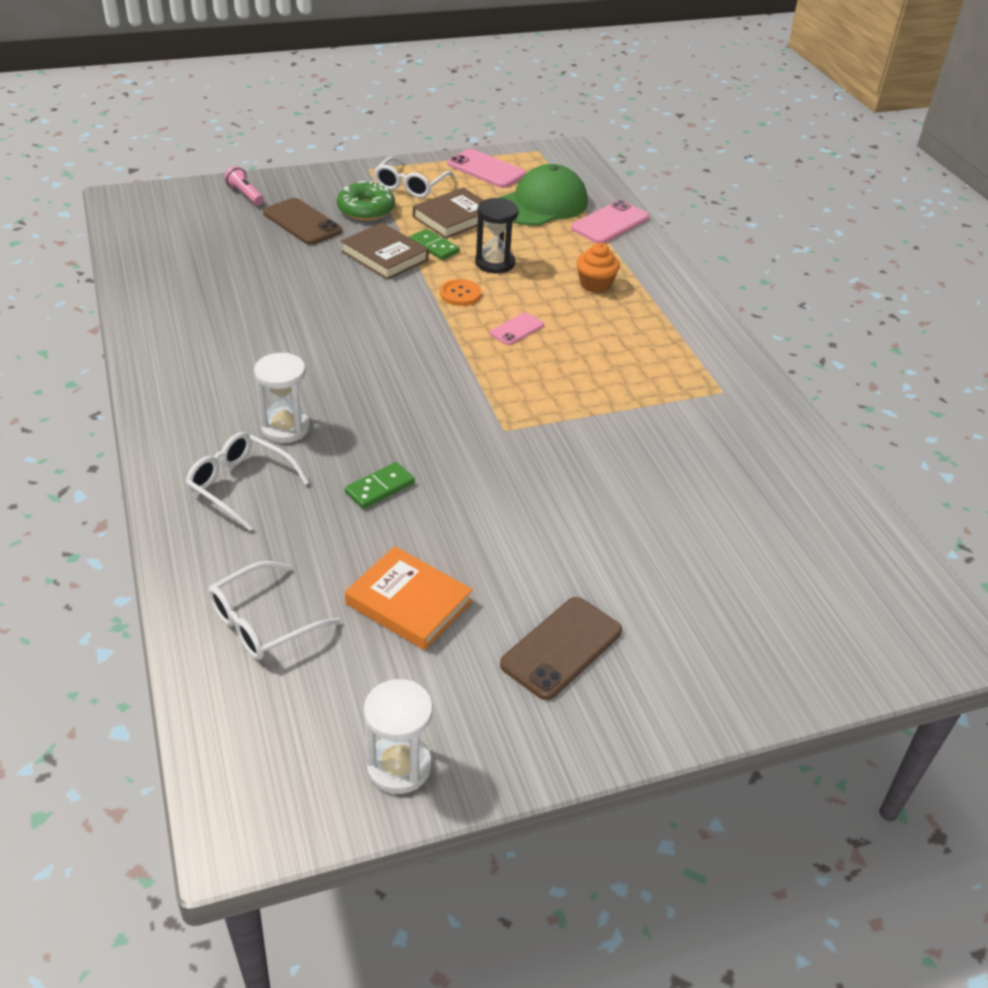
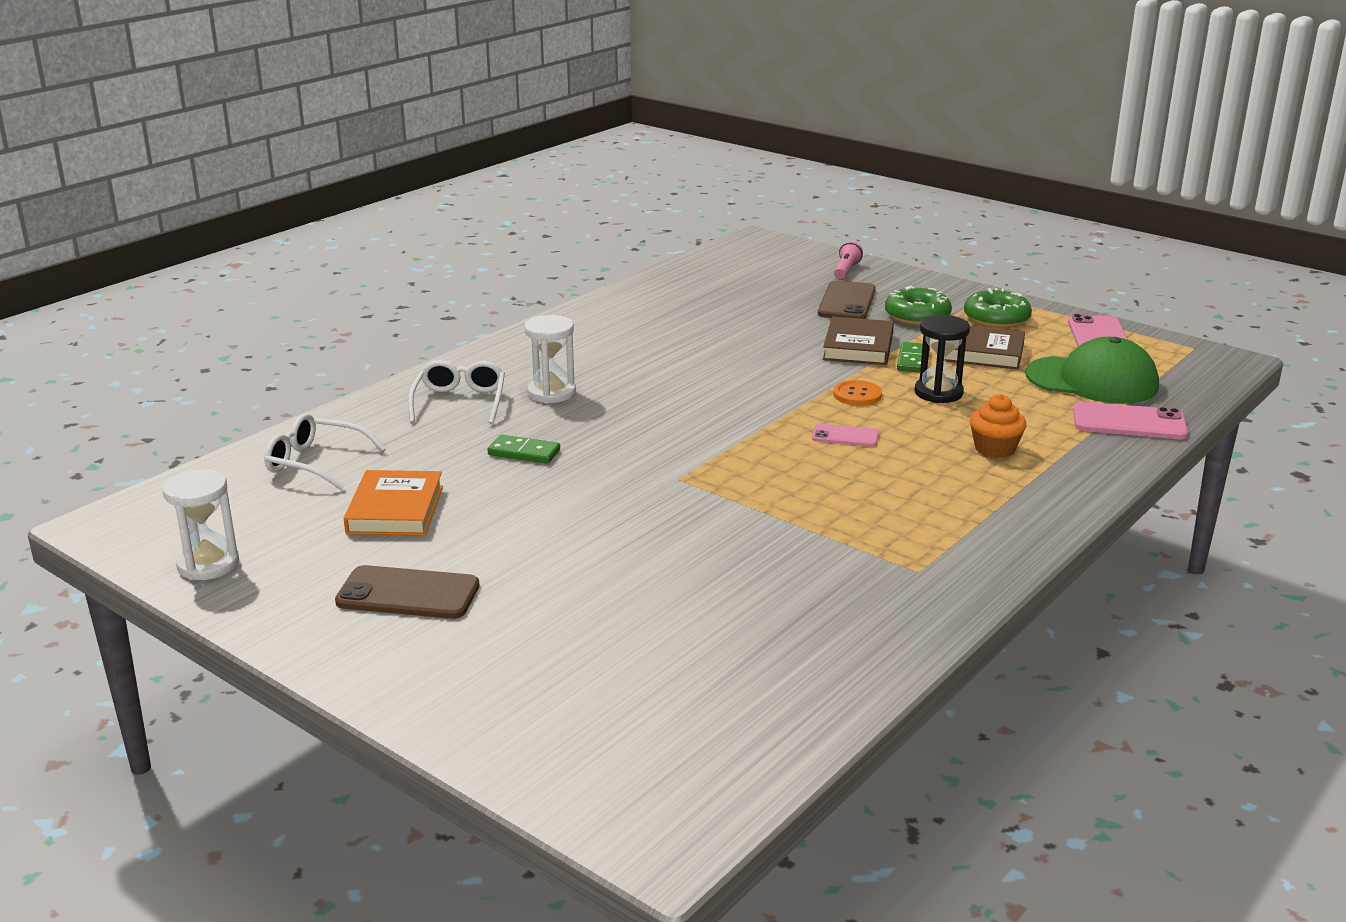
camera: 60 degrees right, 15 degrees down
white glasses [374,156,454,198] -> green donut [964,288,1032,328]

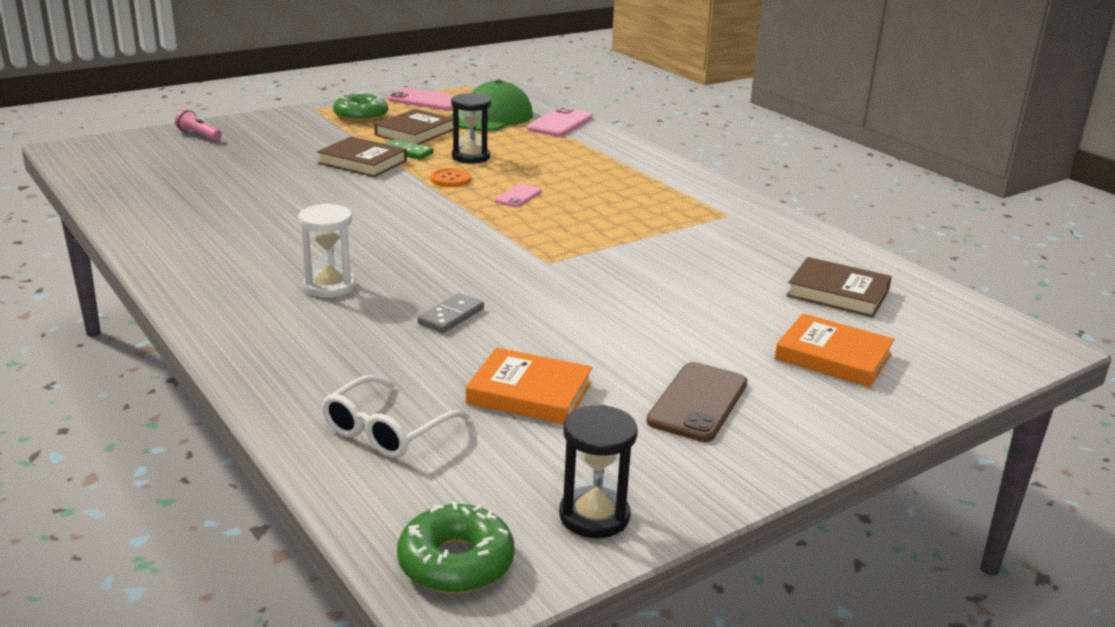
camera: 75 degrees left, 0 degrees up
white hourglass [162,469,239,580] -> black hourglass [559,405,638,538]
white glasses [408,360,505,424] -> none
green domino [487,435,560,464] -> grey domino [417,293,484,333]
brown phone [818,280,876,319] -> none
green donut [885,286,952,326] -> green donut moved to [397,502,515,594]
orange cupcake [970,394,1026,458] -> none
none -> orange book [774,313,895,387]
none -> brown book [786,257,892,317]

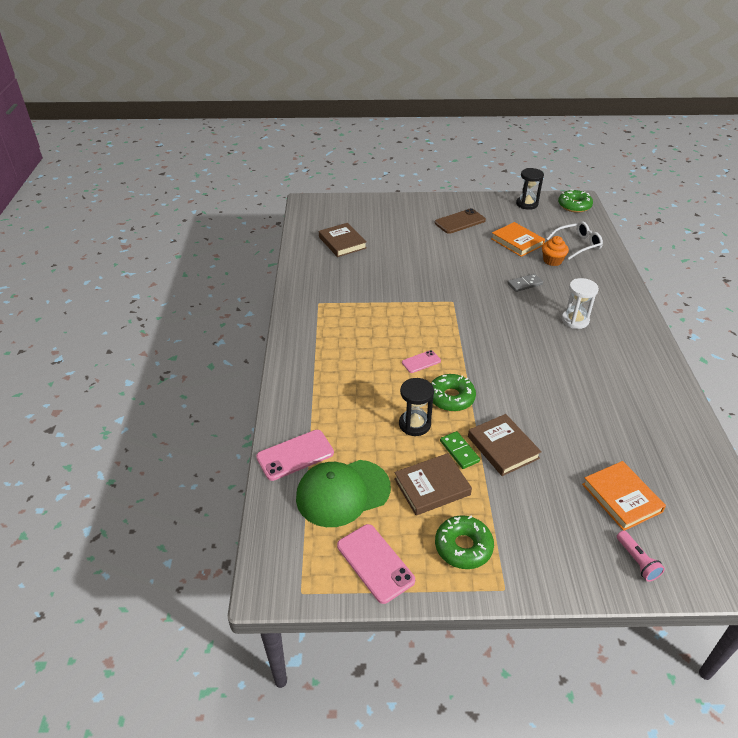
camera: 145 degrees left, 15 degrees up
orange button [430,168,471,187] -> green donut [431,374,476,411]
orange book [774,313,895,387] -> orange book moved to [582,461,666,530]
none -> orange cupcake [542,236,569,266]

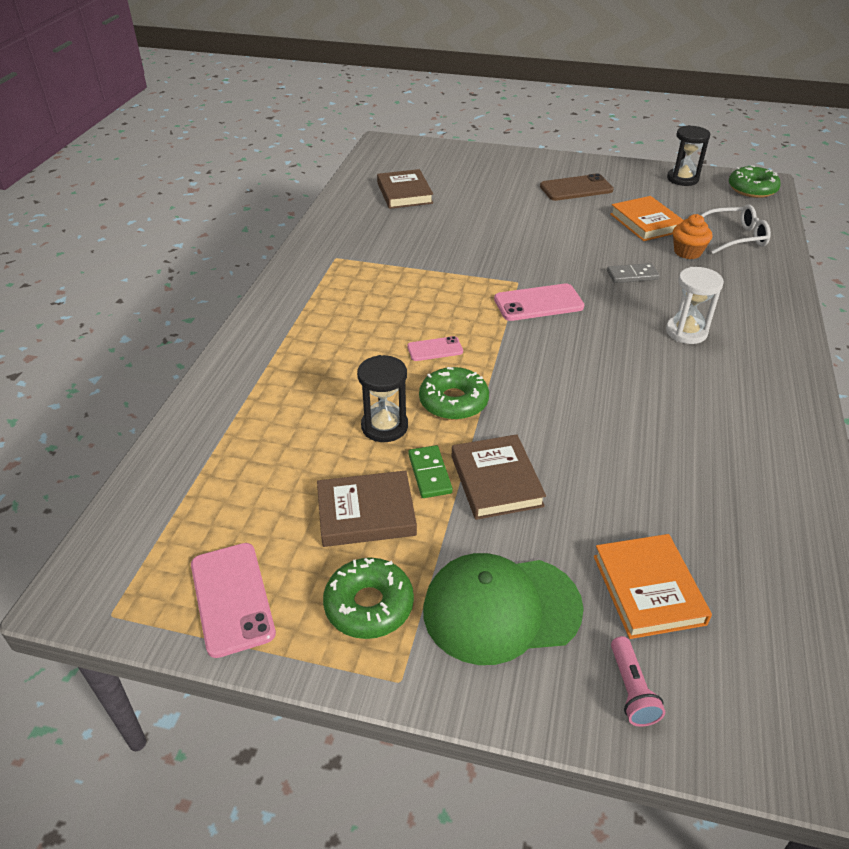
camera: 15 degrees right, 0 degrees up
pink phone [256,430,334,481] -> pink phone moved to [494,284,584,321]
green cap [296,460,391,527] -> green cap moved to [423,553,584,665]

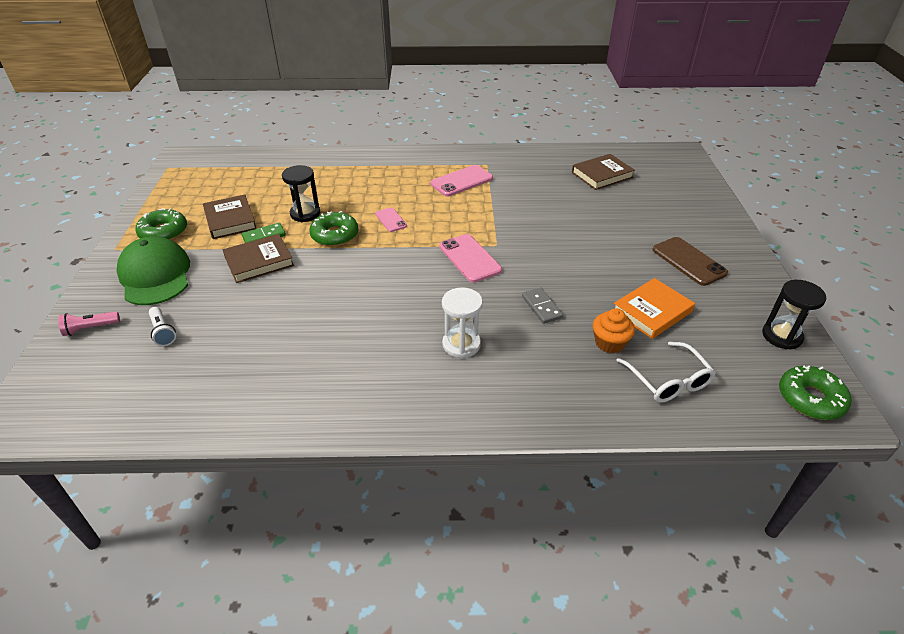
camera: 75 degrees right, 0 degrees up
pink phone [191,543,276,658] -> pink phone moved to [430,165,493,196]
orange book [594,534,712,639] -> white flashlight [149,307,176,346]

